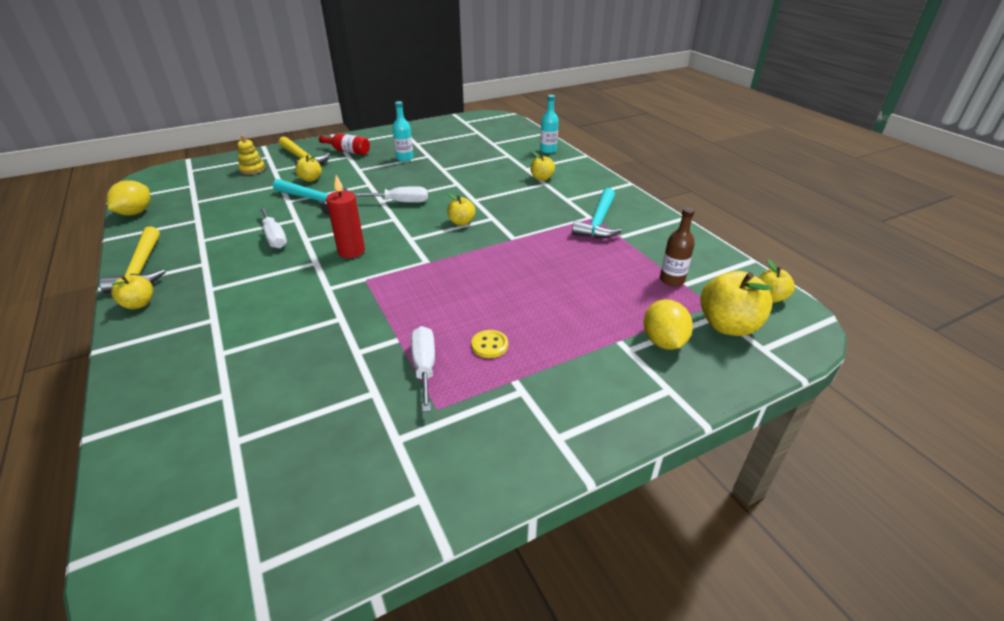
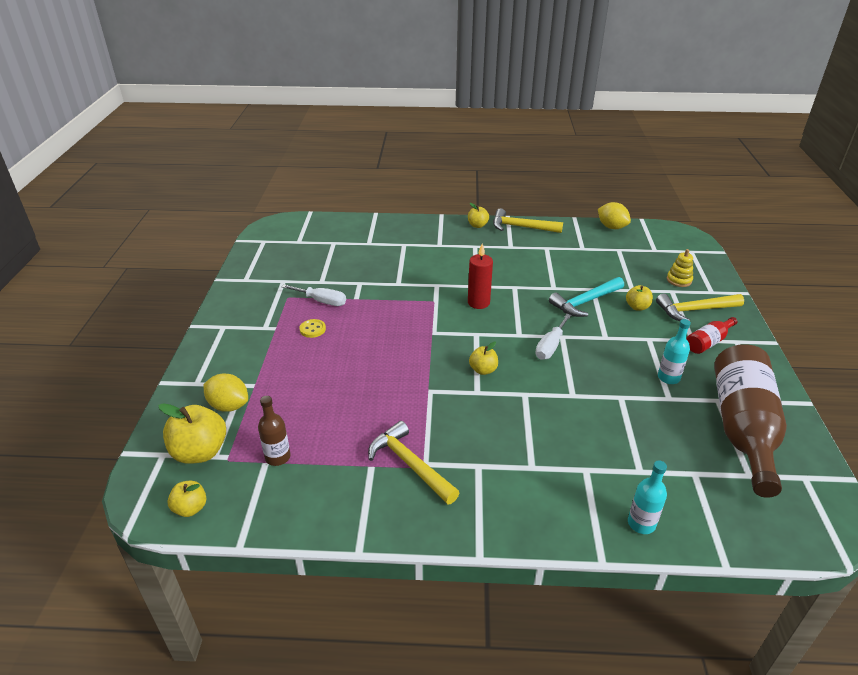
camera: 120 degrees right, 0 degrees up
white screwdriver [259,207,287,249] -> none
yellow apple [530,152,555,181] -> none
turquoise hammer [572,188,622,238] -> yellow hammer [368,421,459,504]
none -> brown bottle [714,344,787,498]

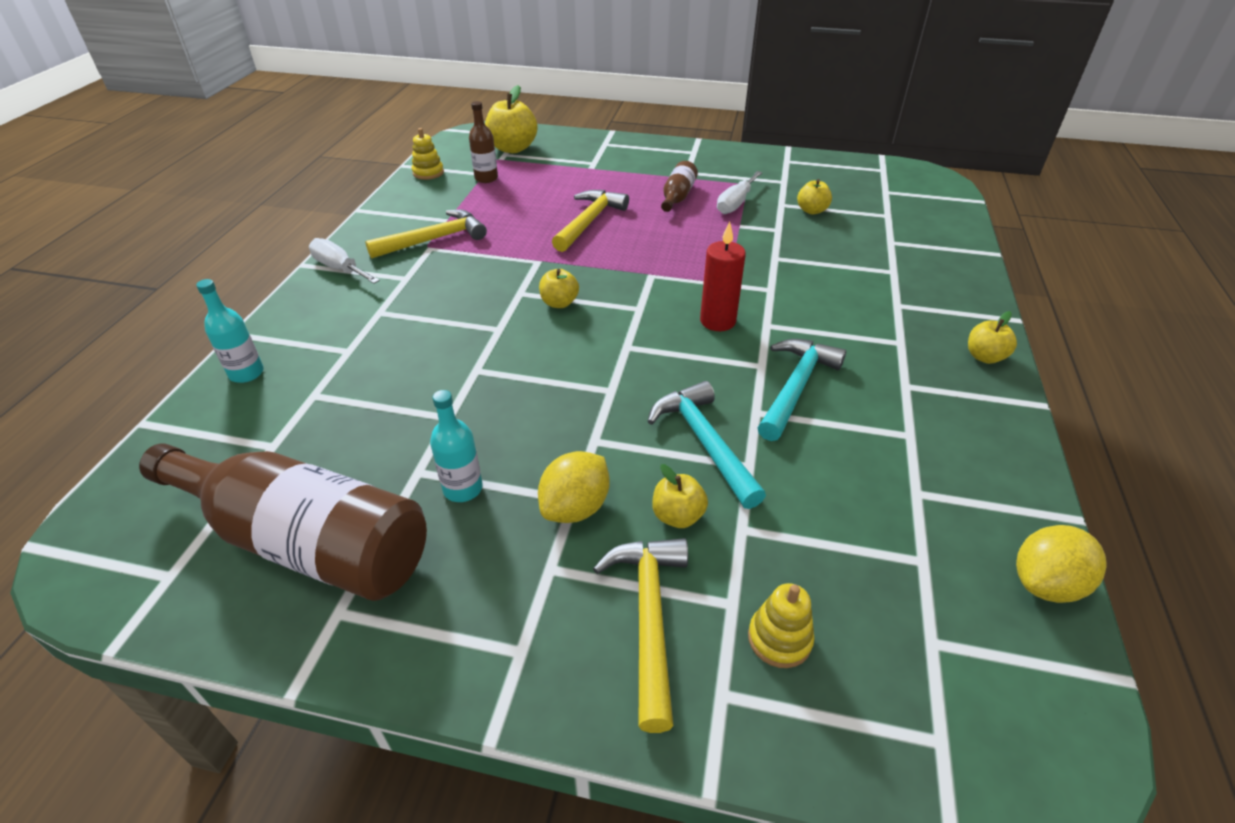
camera: 100 degrees right, 5 degrees up
yellow apple [168,481,206,517] -> yellow apple moved to [797,179,832,214]
yellow lemon [204,374,248,412] -> yellow lemon moved to [538,451,609,523]
yellow button [299,319,326,338] -> brown bottle [661,161,698,212]
yellow hammer [493,208,563,233] -> yellow hammer moved to [552,190,629,252]
white screwdriver [535,314,571,360] -> white screwdriver moved to [309,238,380,284]
red bottle [686,317,737,354] -> none
none -> yellow stacking toy [412,128,444,180]
none -> turquoise hammer [758,339,846,441]

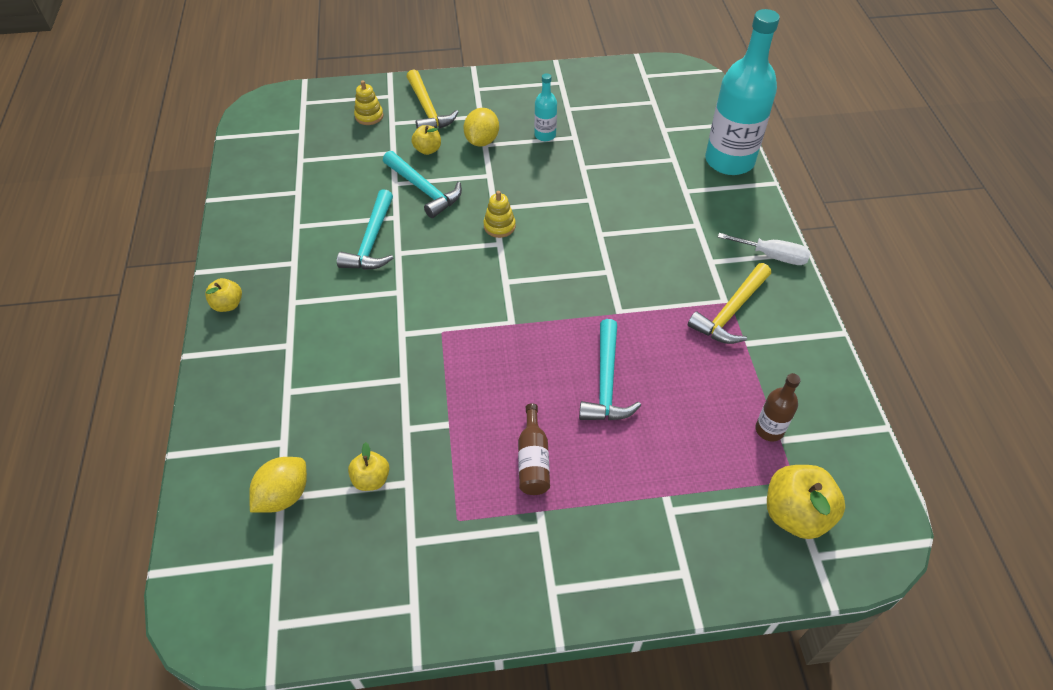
camera: 160 degrees right, 10 degrees up
brown bottle [139,443,427,601] -> none
turquoise bottle [196,279,264,383] -> turquoise bottle [705,9,780,175], size x2.23
yellow stacking toy [412,128,444,180] -> yellow stacking toy moved to [484,191,516,238]
yellow apple [539,269,579,308] -> none
yellow hammer [552,190,629,252] -> turquoise hammer [579,319,641,420]
red candle [700,222,746,331] -> none
white screwdriver [717,171,763,214] -> none
yellow lemon [1016,525,1107,603] -> yellow lemon moved to [249,457,307,513]

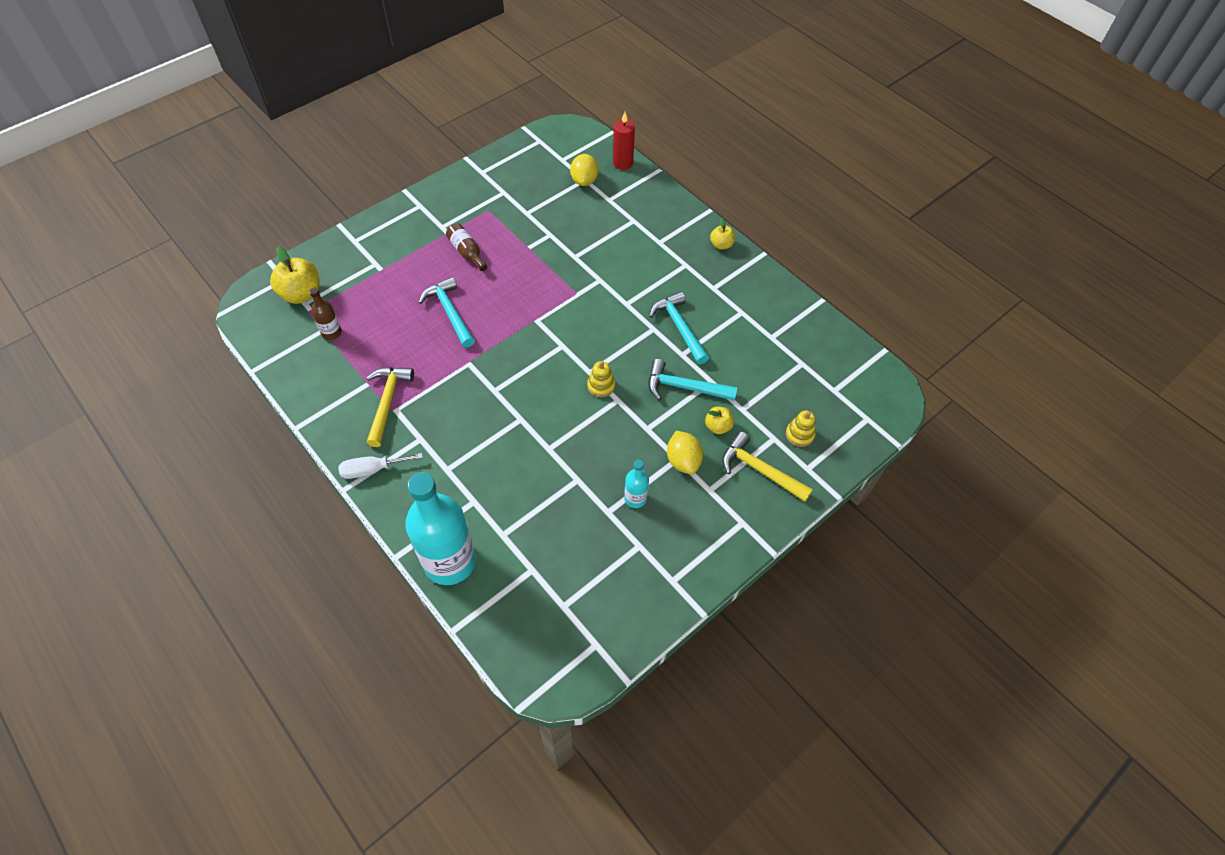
camera: 145 degrees right, 5 degrees up
yellow apple [348,442,389,491] -> none
none -> red candle [613,112,635,170]

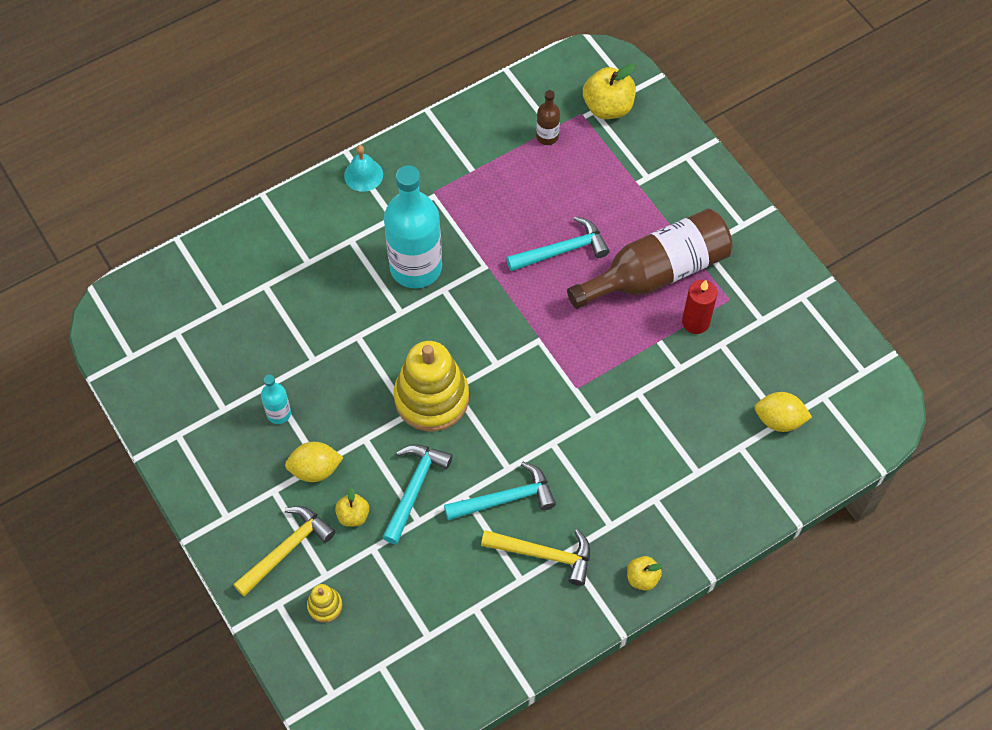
camera: 100 degrees right, 5 degrees up
white screwdriver [338,453,423,479] -> turquoise bell [344,145,383,192]
yellow hammer [366,367,414,447] -> yellow hammer moved to [481,529,590,586]
turquoise bottle [405,472,476,585] -> turquoise bottle moved to [384,165,442,288]
brown bottle [446,223,487,271] -> brown bottle [567,208,733,309], size x2.23
yellow stacking toy [587,361,615,397] -> yellow stacking toy [394,341,469,431], size x2.28
red candle [613,112,635,170] -> red candle moved to [682,280,717,334]

